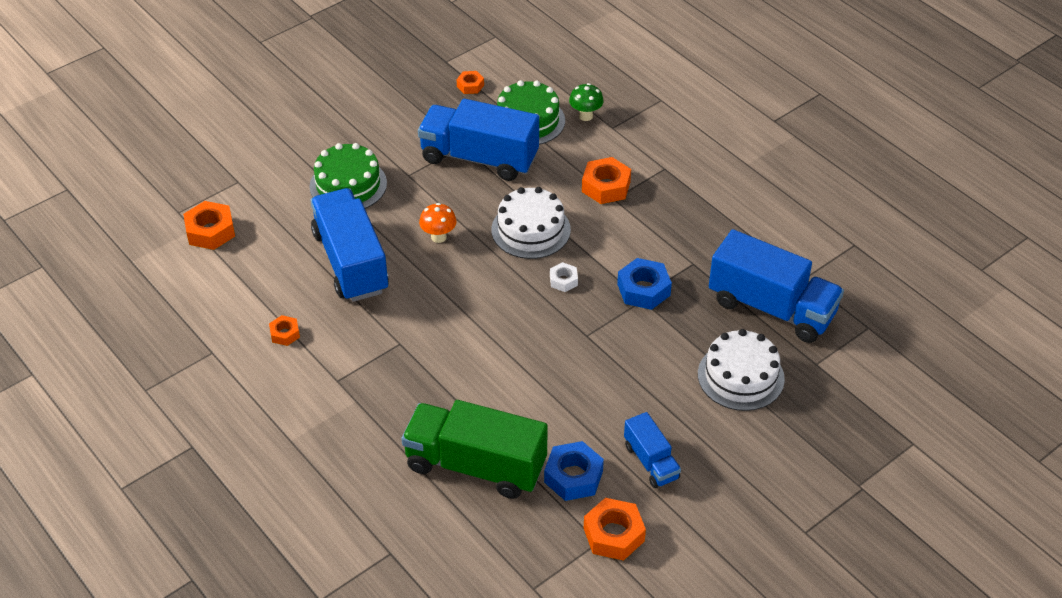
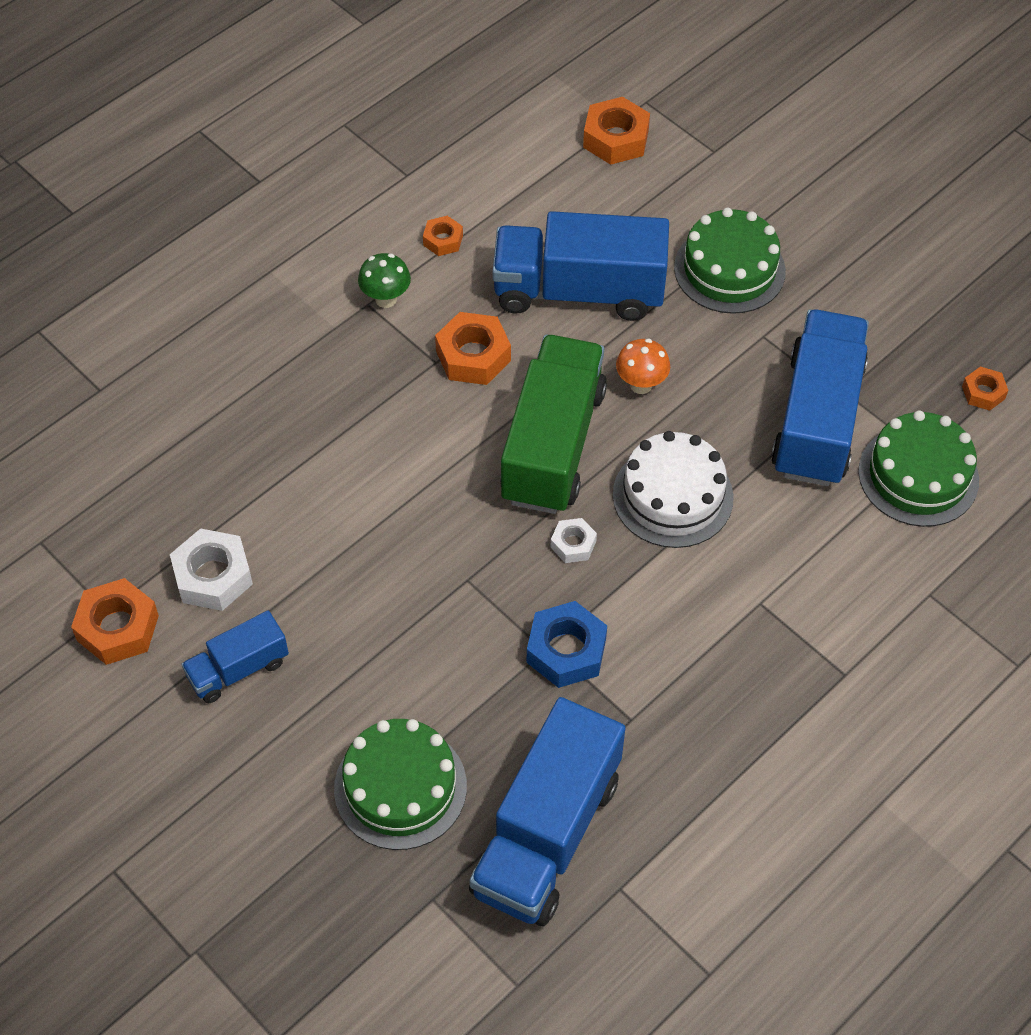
camera: 85 degrees right, 10 degrees up
blue truck [310,188,389,302] -> blue truck turned 150 degrees counterclockwise [492,211,669,321]
green truck [402,400,548,499] -> green truck moved to [500,335,607,514]
blue nut [544,441,604,501] -> white nut [170,528,253,611]
green mushroom [569,83,604,121] -> green mushroom moved to [358,253,411,308]
orange nut [582,157,631,204] -> orange nut moved to [435,312,511,385]
white cake [698,329,785,411] -> green cake [334,719,467,850]

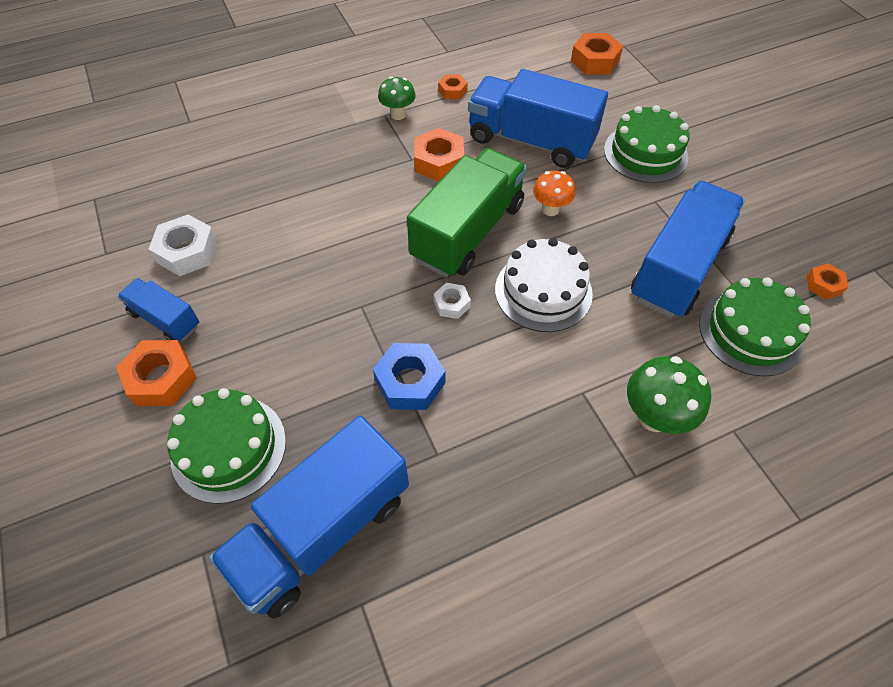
camera: 20 degrees right, 0 degrees up
orange nut [71,578,159,665] -> orange nut moved to [116,340,197,406]
blue truck [181,611,289,703] -> blue truck turned 45 degrees clockwise [117,278,199,342]
none -> green mushroom [627,356,711,434]

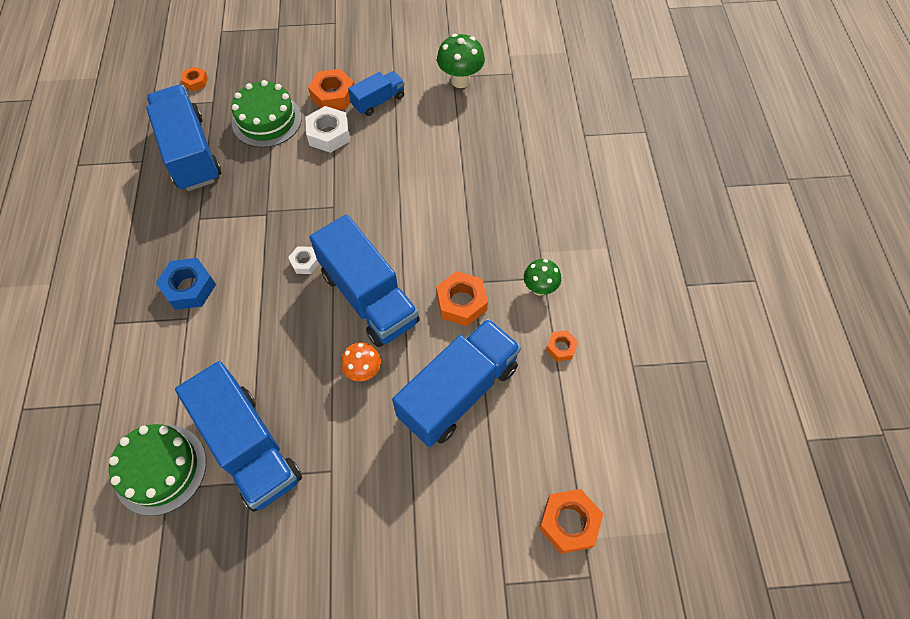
camera: 110 degrees right, 5 degrees up
white nut [149,215,218,276] -> white nut moved to [305,106,350,153]
blue nut [373,343,446,410] -> blue nut moved to [156,258,216,310]
green truck [407,148,527,277] -> blue truck [309,214,420,347]
white cake [495,238,593,332] -> none
green cake [604,105,690,183] -> none
green mushroom [627,356,711,434] -> green mushroom moved to [437,34,485,88]
orange nut [807,263,848,300] -> orange nut moved to [181,66,208,92]

